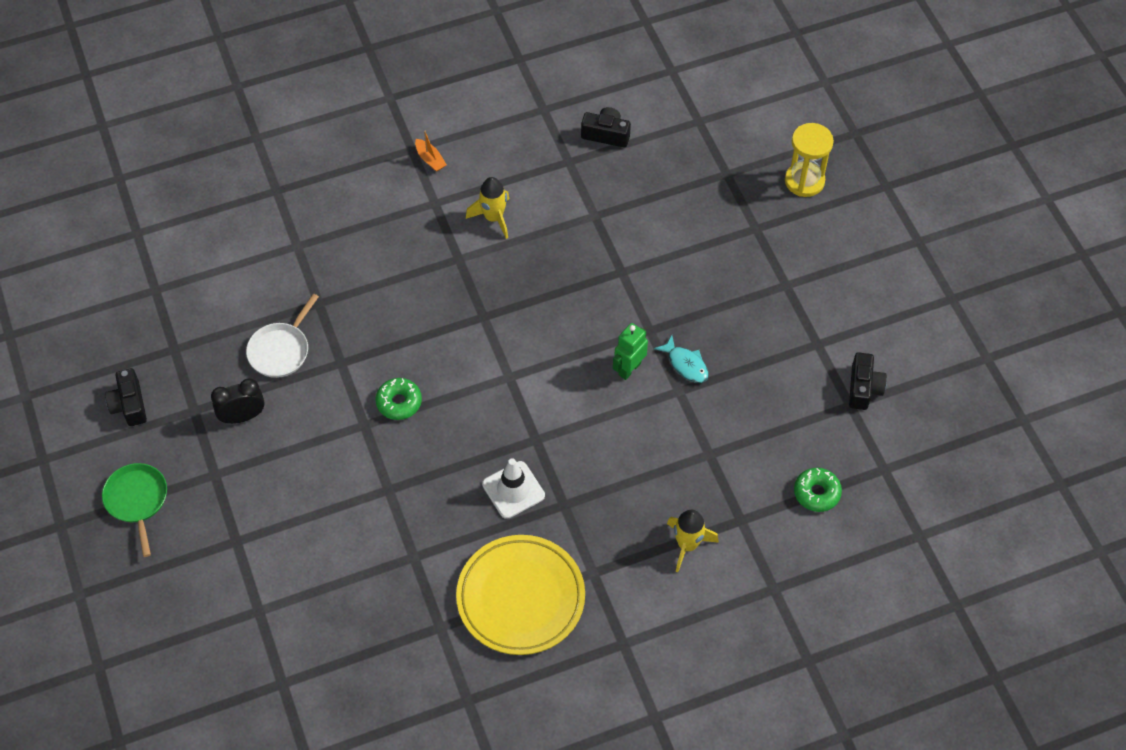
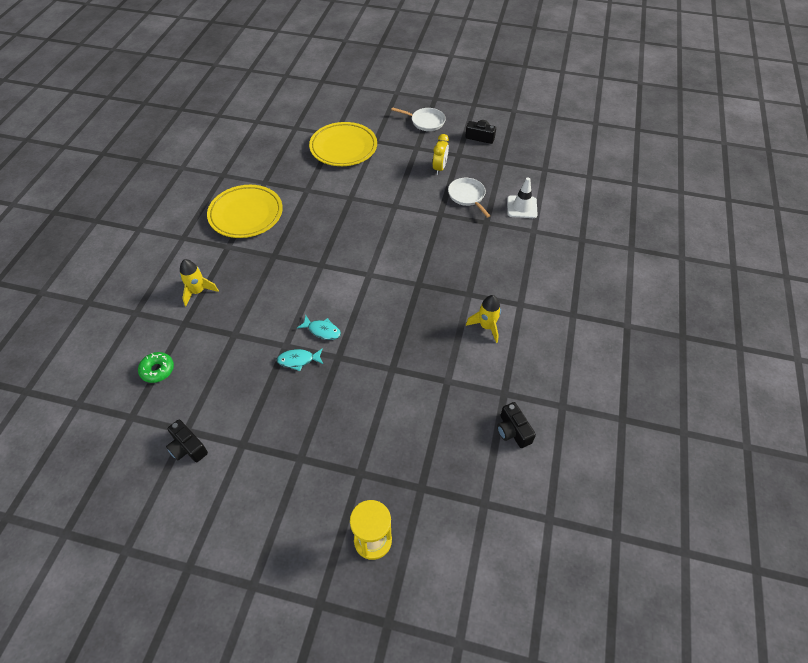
camera: 125 degrees right, 5 degrees down
green pan [102,463,167,557] -> white pan [391,107,446,131]
black clock [211,378,265,424] -> yellow clock [433,134,449,175]
green donut [375,378,422,420] -> none
orange boat [415,131,447,172] -> none
white traffic cone [482,458,545,519] -> white traffic cone moved to [507,177,538,218]
black camera [581,107,631,147] -> black camera turned 105 degrees clockwise [497,402,536,448]
green robot [613,323,648,380] -> turquoise fish [297,315,341,340]
none -> yellow plate [309,122,377,166]

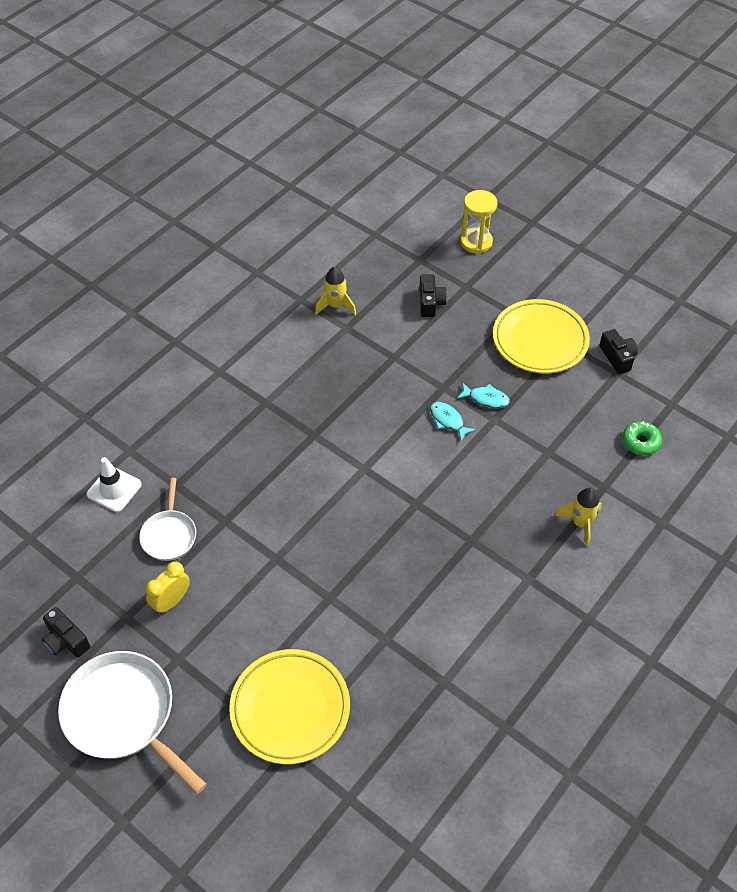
camera: 155 degrees left, 0 degrees up
yellow plate [207,185,283,238] -> yellow plate moved to [493,299,590,374]
white pan [391,107,446,131] -> white pan [58,651,207,794], size x1.80
yellow rocket [466,295,501,343] -> yellow rocket moved to [315,267,356,315]
black camera [497,402,536,448] -> black camera moved to [419,274,447,317]

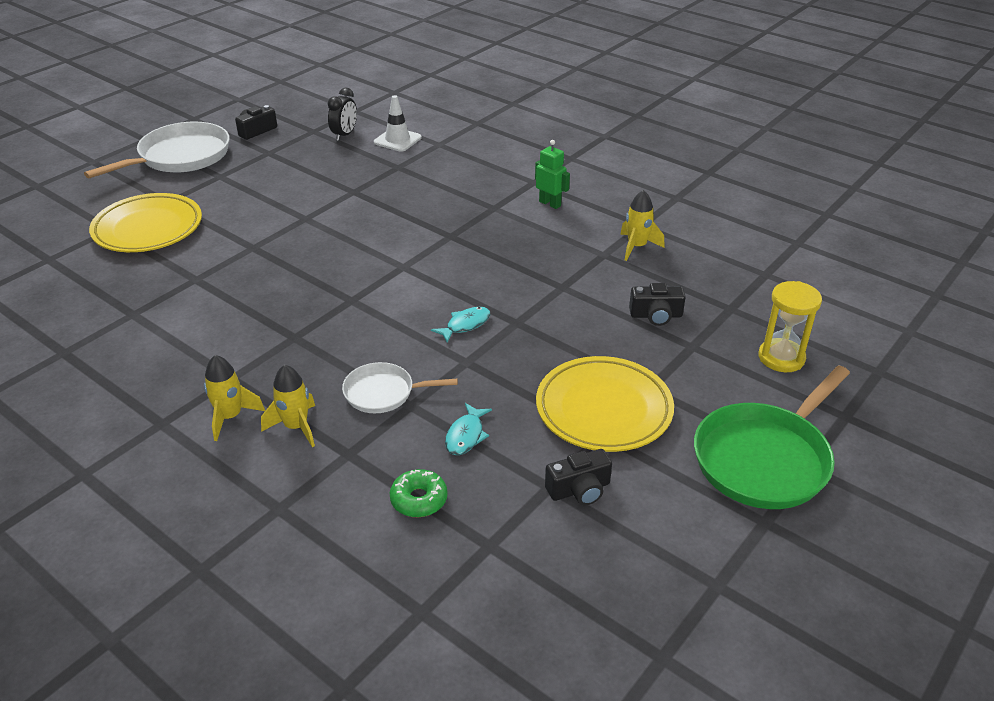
camera: 90 degrees right, 15 degrees down
white pan [139,478,196,561] -> white pan moved to [342,362,458,413]
yellow clock [146,561,190,614] -> none
turquoise fish [457,382,510,408] -> turquoise fish moved to [445,403,492,455]
none -> yellow rocket [204,355,265,441]
none -> black clock [328,88,357,141]
none -> green robot [535,140,570,209]
none -> green pan [694,365,850,509]

